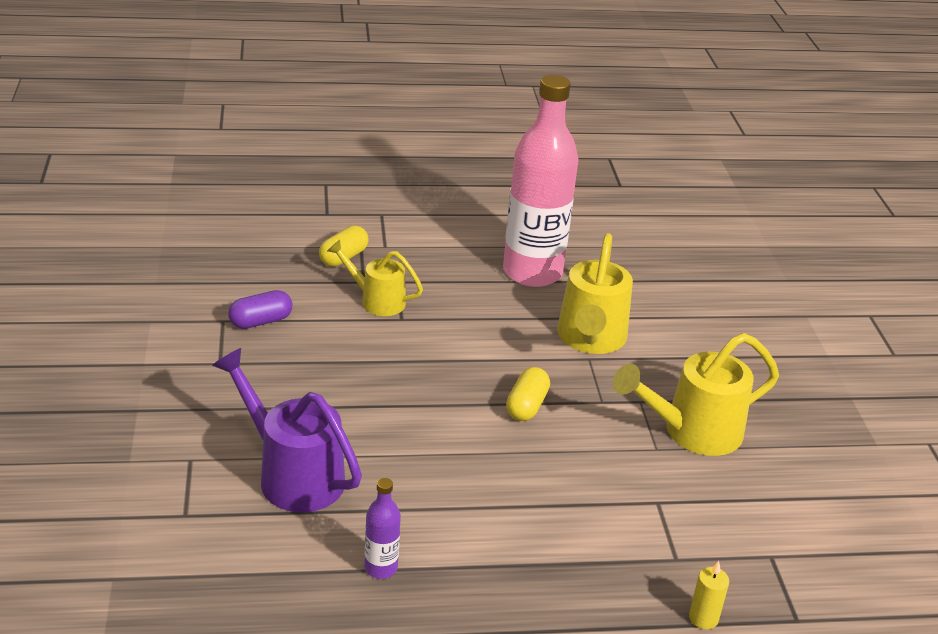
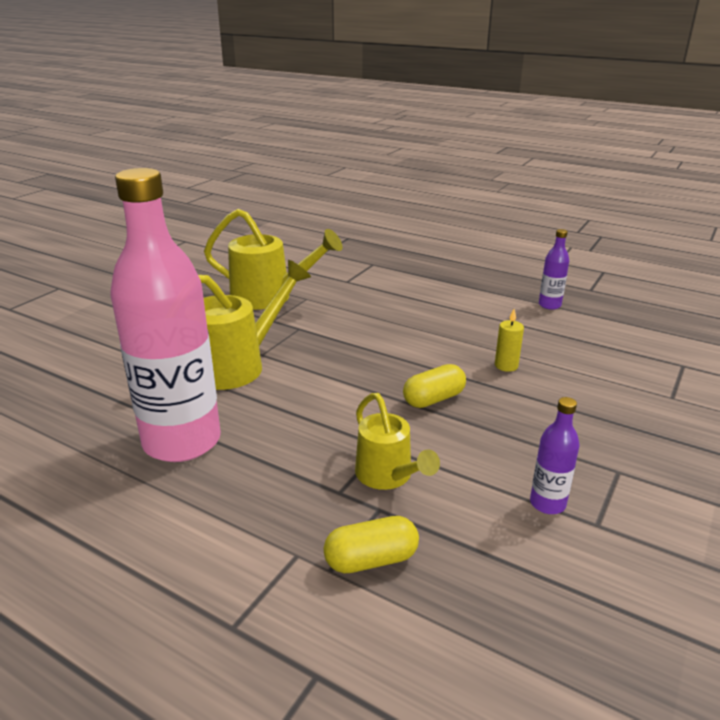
camera: 140 degrees left, 5 degrees down
purple watering can [212,348,362,512] -> none
purple capsule [228,290,293,329] -> purple bottle [530,397,579,514]
yellow capsule [506,367,550,421] -> yellow capsule moved to [403,364,466,408]
yellow candle [689,561,729,629] -> yellow candle moved to [495,309,524,372]

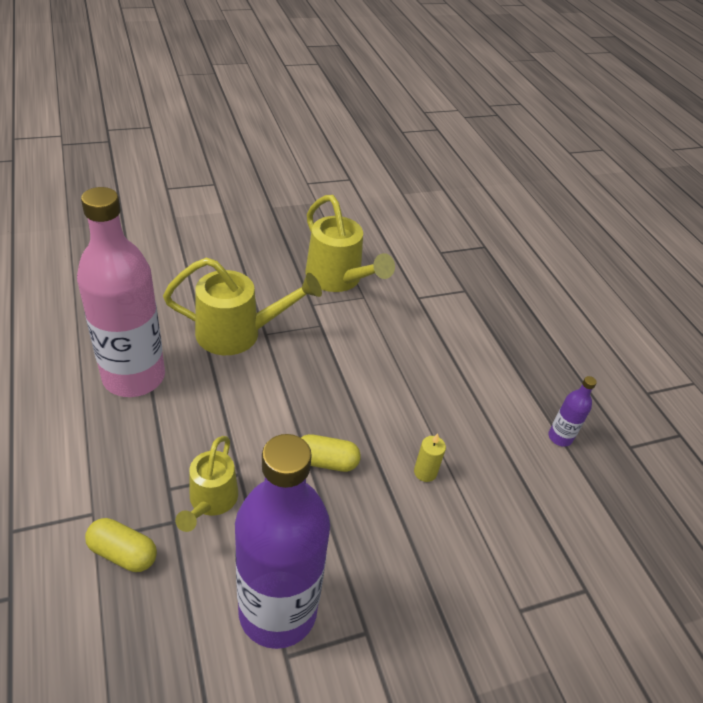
camera: 35 degrees right, 15 degrees up
purple bottle [530,397,579,514] -> purple bottle [235,434,330,649], size x2.44

